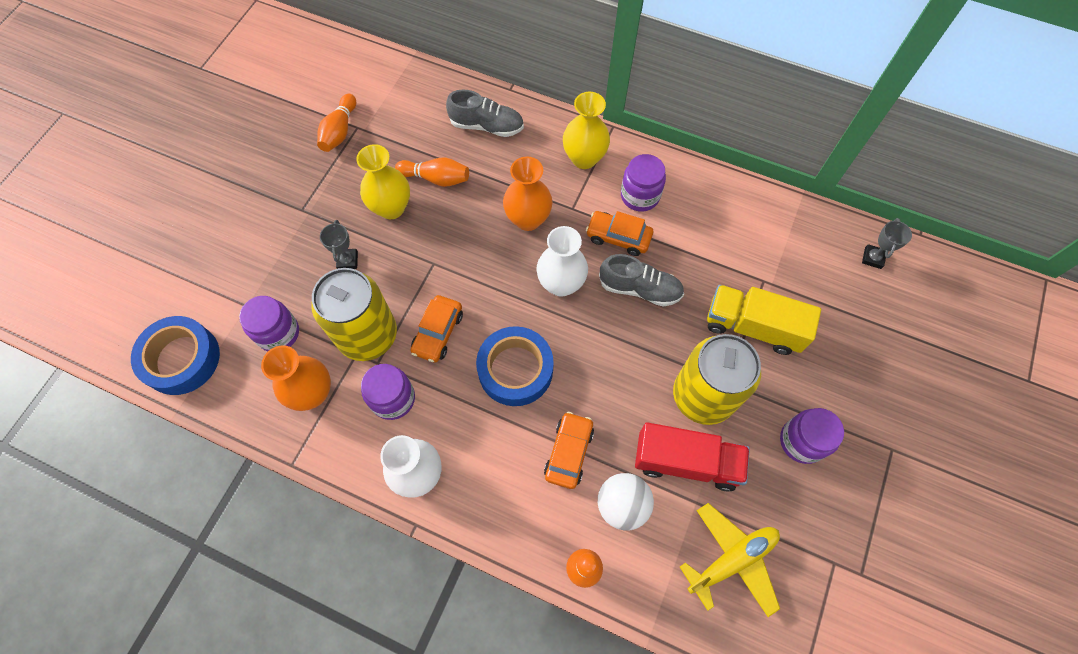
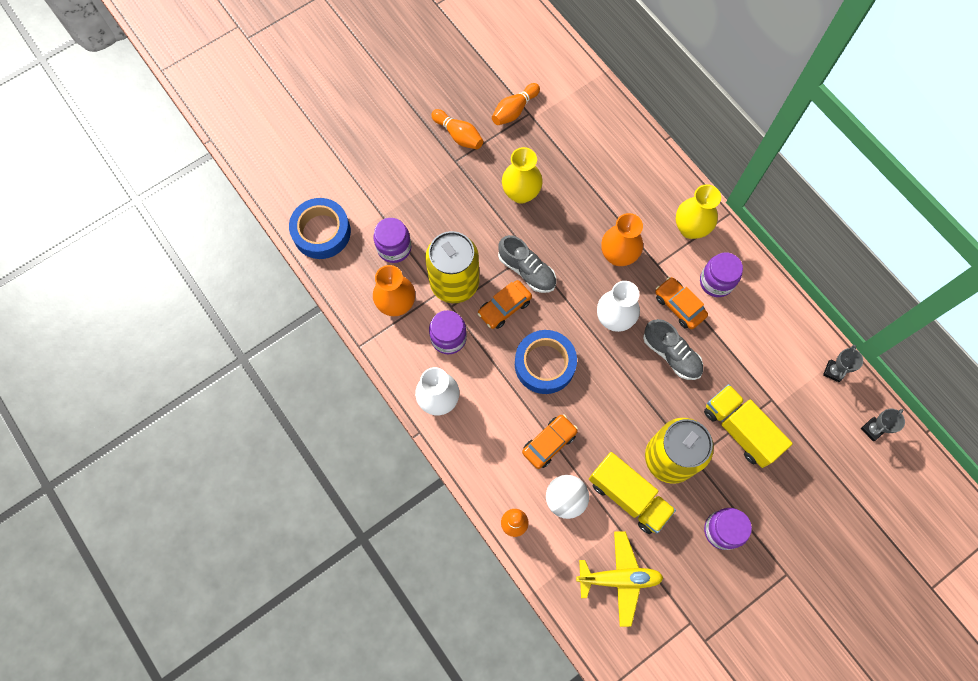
camera: 30 degrees right, 5 degrees up
grey trophy [320,220,358,269] -> grey trophy moved to [823,345,863,382]
orange bowling pin [395,158,469,187] -> orange bowling pin moved to [431,109,483,149]
grey shoe [446,89,524,137] -> grey shoe moved to [498,235,556,293]
red truck [635,422,750,492] -> yellow truck [589,452,676,534]

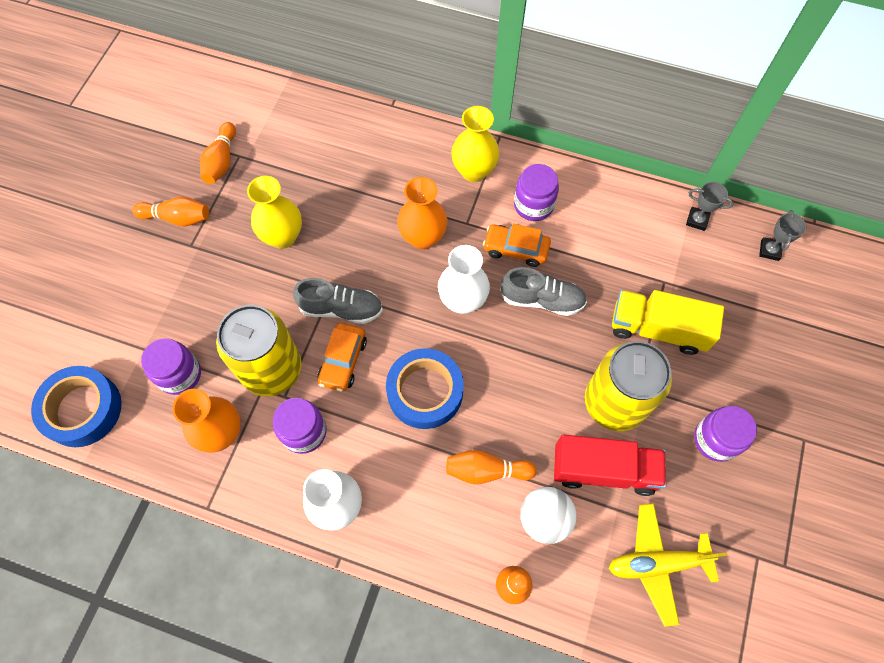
camera: 35 degrees left, 5 degrees down
orange car [522,414,578,469] -> orange bowling pin [446,450,537,484]
yellow plane [576,531,664,627] -> yellow plane turned 150 degrees counterclockwise [608,503,727,627]
yellow truck [589,452,676,534] -> red truck [554,435,666,496]
grey trophy [823,345,863,382] -> grey trophy turned 60 degrees counterclockwise [686,182,734,231]

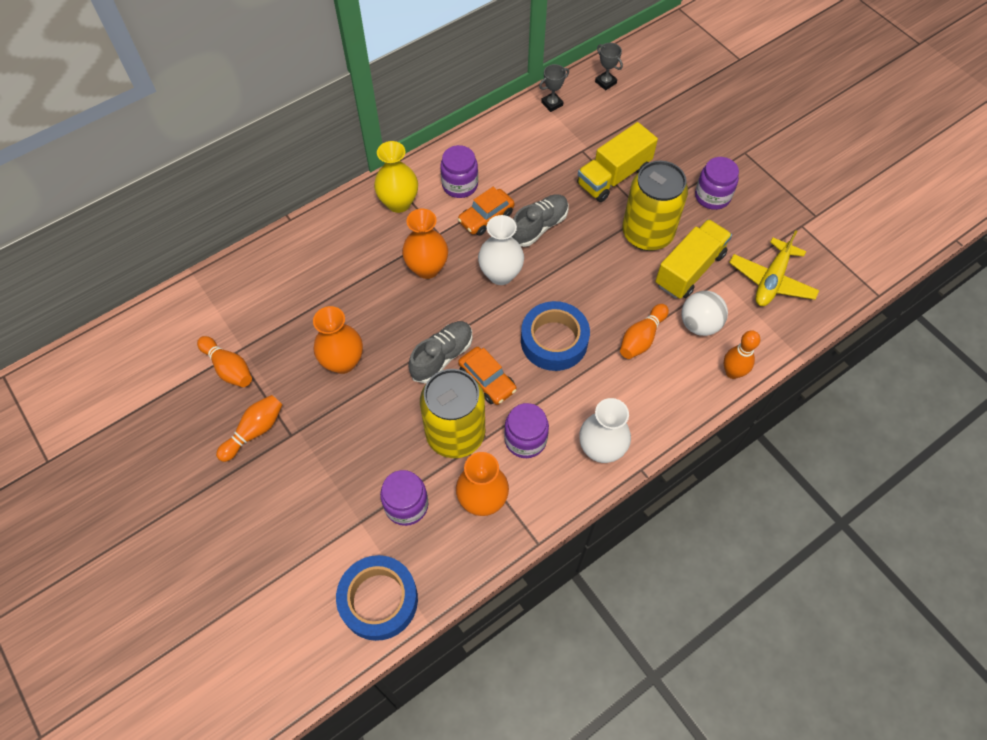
camera: 55 degrees left, 5 degrees down
yellow vase [247,176,302,249] -> orange vase [313,306,363,374]
red truck [554,435,666,496] -> yellow truck [655,219,732,299]

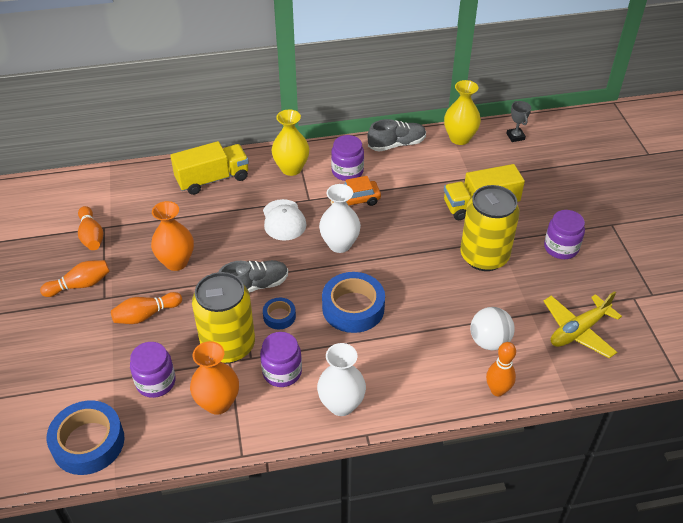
camera: 25 degrees right, 15 degrees down
orange vase [402,209,448,279] -> white cap [263,199,307,240]
orange car [458,347,517,405] -> blue tape [263,298,296,329]
grey shoe [512,194,568,247] -> grey shoe moved to [368,119,426,152]
grey trophy [539,64,569,112] -> yellow vase [444,80,481,145]
orange bowling pin [620,304,669,359] -> orange bowling pin moved to [111,292,182,324]
yellow truck [655,219,732,299] -> yellow truck moved to [170,141,249,195]

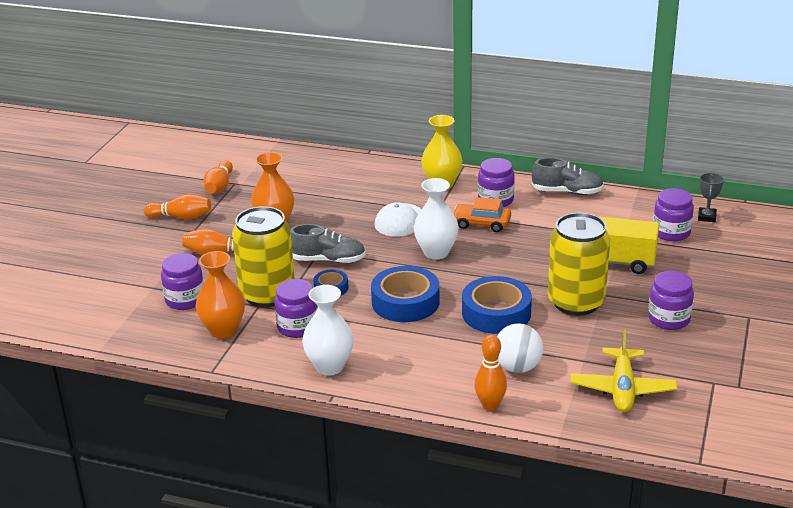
camera: 30 degrees right, 15 degrees down
blue tape [47,400,124,475] -> blue tape moved to [462,276,532,334]
yellow truck [170,141,249,195] -> none
yellow vase [444,80,481,145] -> none
yellow plane [544,291,622,358] -> yellow plane turned 75 degrees counterclockwise [570,329,678,412]
none -> purple jar [653,188,694,241]

